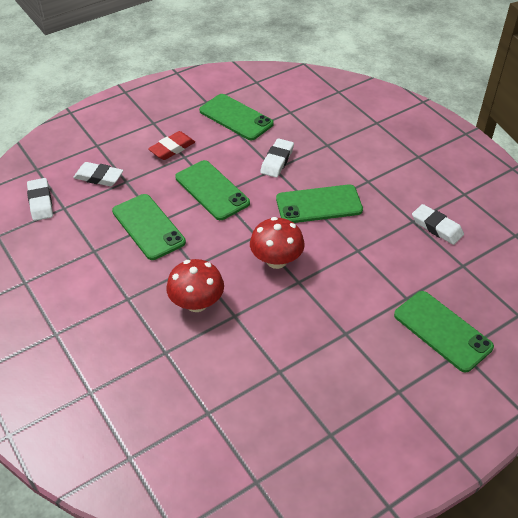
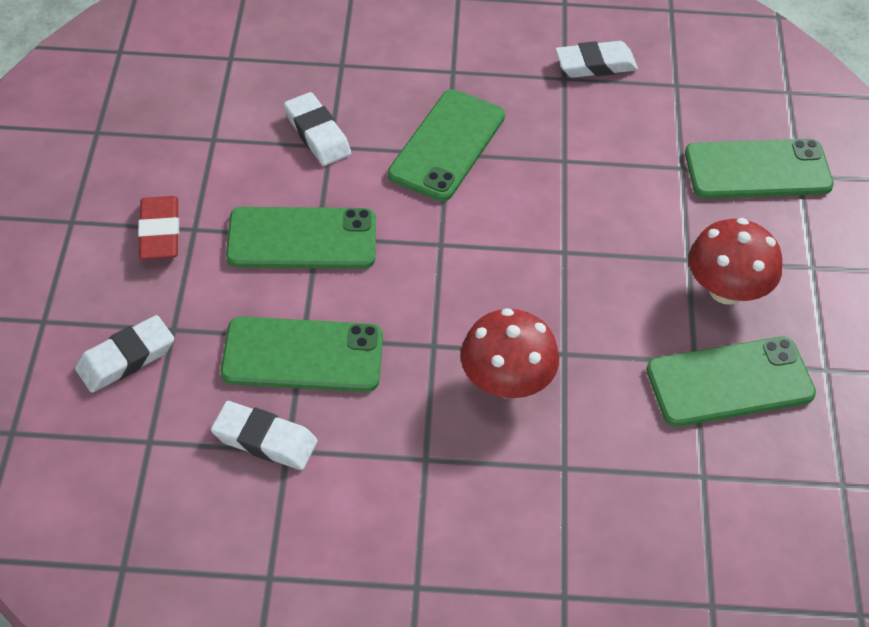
camera: 55 degrees left, 5 degrees up
white eraser [27,178,53,221] -> white eraser moved to [211,401,317,470]
green phone [199,94,274,140] -> green phone moved to [646,337,816,427]
red mushroom [250,217,305,269] -> red mushroom moved to [689,218,782,305]

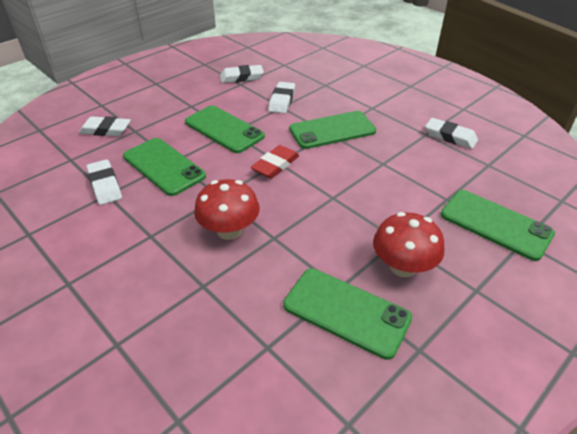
camera: 45 degrees right, 10 degrees down
red eraser [138,196,179,259] -> red eraser moved to [251,145,299,179]
none -> white eraser [220,65,264,83]

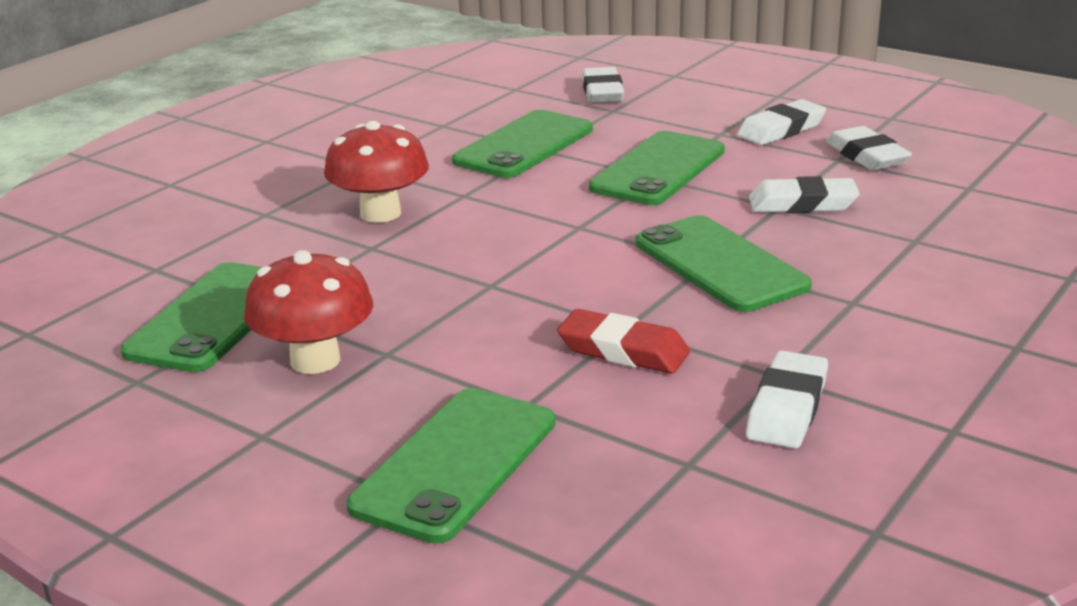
camera: 80 degrees right, 15 degrees down
white eraser [86,159,122,205] -> white eraser moved to [737,99,826,145]
red eraser [251,145,299,179] -> red eraser moved to [557,309,690,374]

